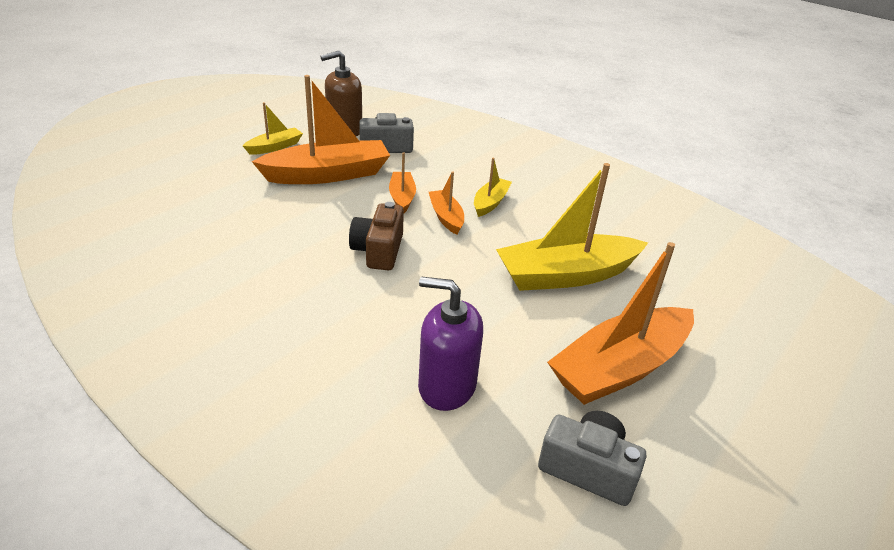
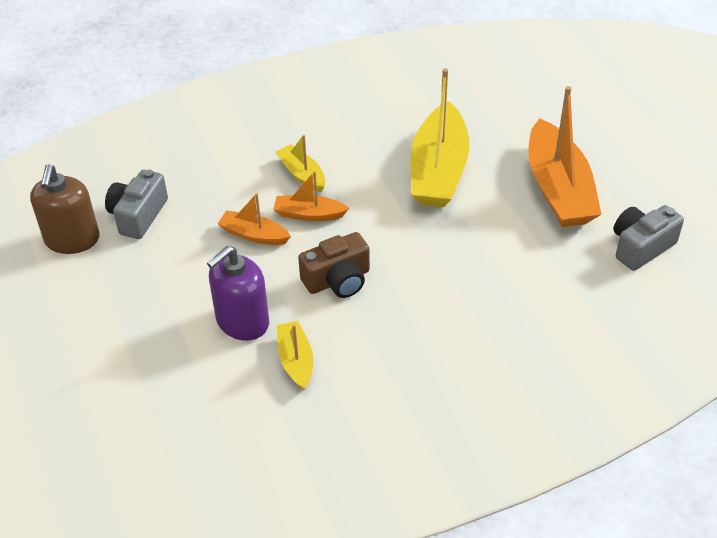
camera: 60 degrees left, 10 degrees up
yellow boat [243,102,303,155] -> yellow boat moved to [277,321,313,390]
orange boat [252,75,390,184] -> none
brown camera [349,202,404,271] -> brown camera turned 60 degrees counterclockwise [298,232,370,298]
purple soap dispenser [418,276,483,411] -> purple soap dispenser moved to [207,246,269,341]

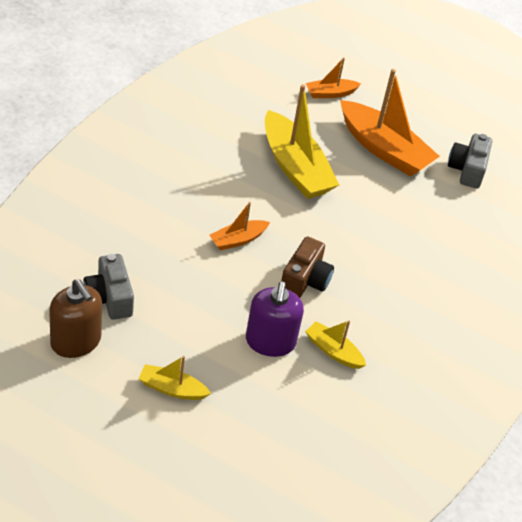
camera: 45 degrees left, 0 degrees up
orange boat [217,193,291,245] -> orange boat moved to [306,57,361,98]
yellow boat [276,135,325,192] -> yellow boat moved to [138,356,211,400]

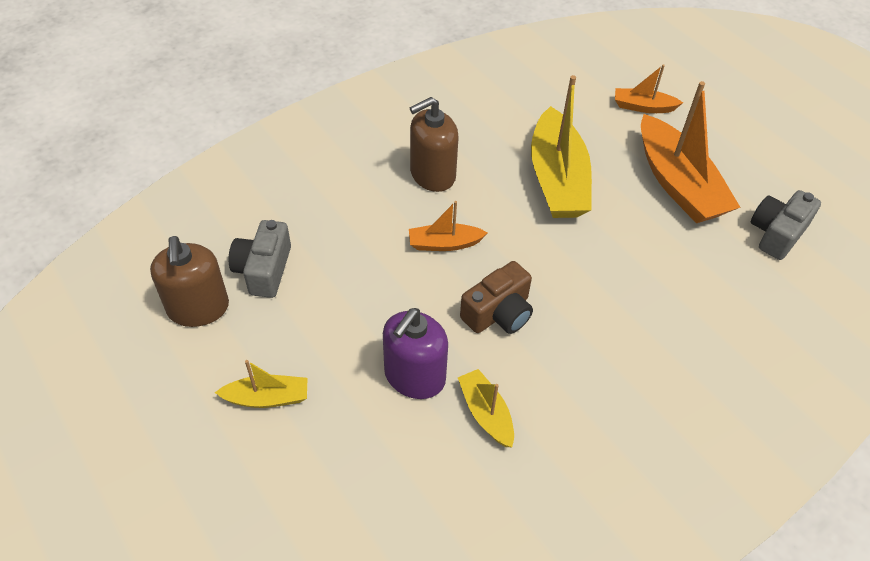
camera: 30 degrees right, 5 degrees up
yellow boat [138,356,211,400] -> yellow boat turned 135 degrees clockwise [215,360,307,408]
none -> brown soap dispenser [410,97,459,192]

